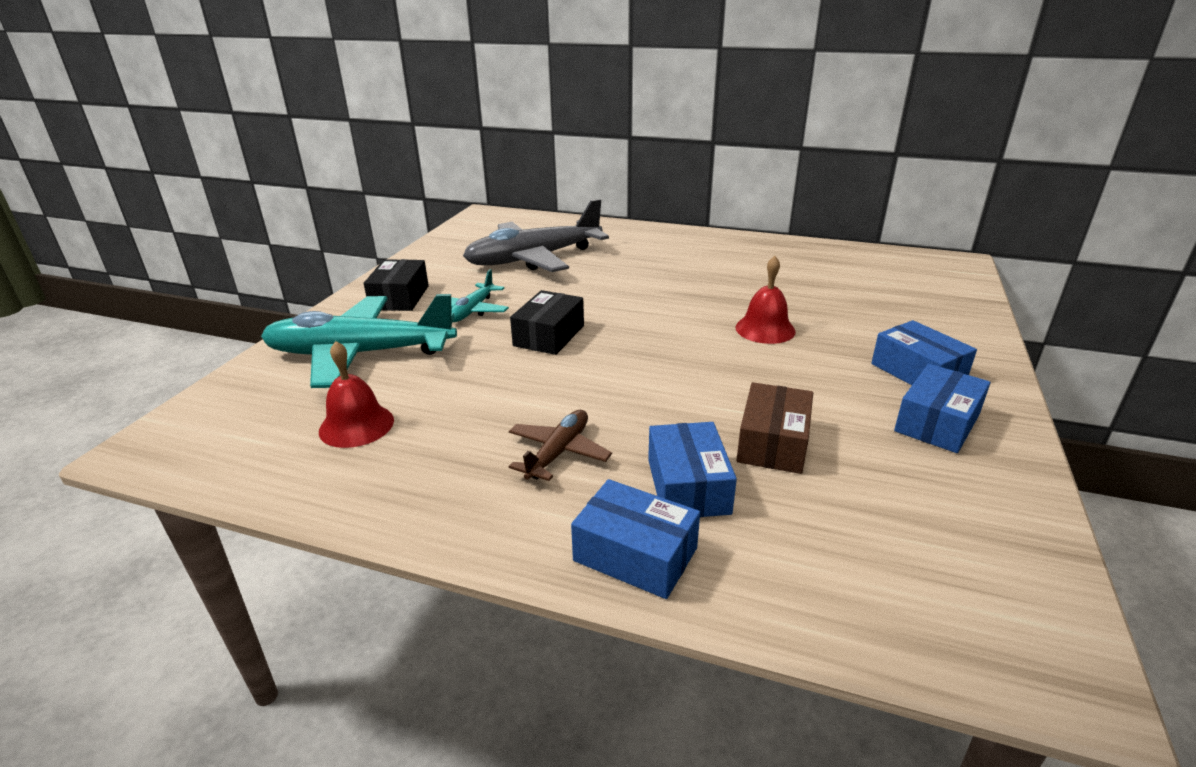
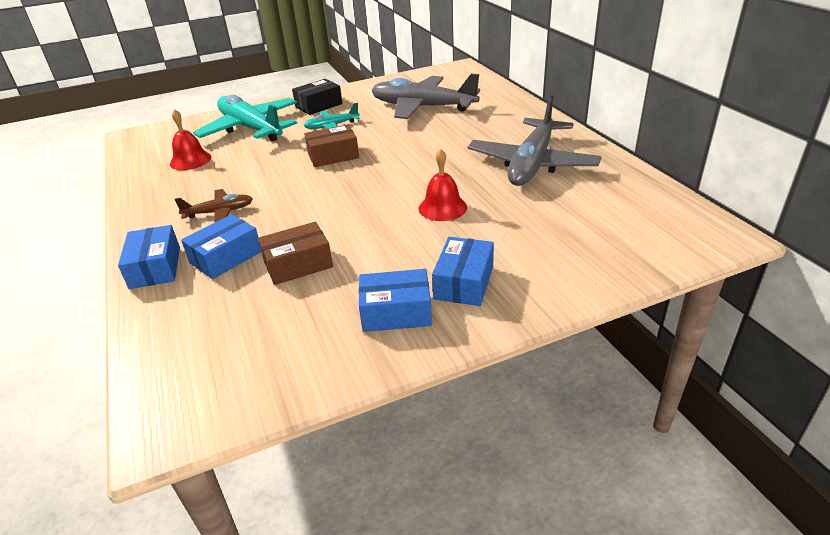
camera: 50 degrees right, 5 degrees up
black box [510,290,584,355] -> brown box [304,125,359,167]
none -> grey plane [468,94,602,186]

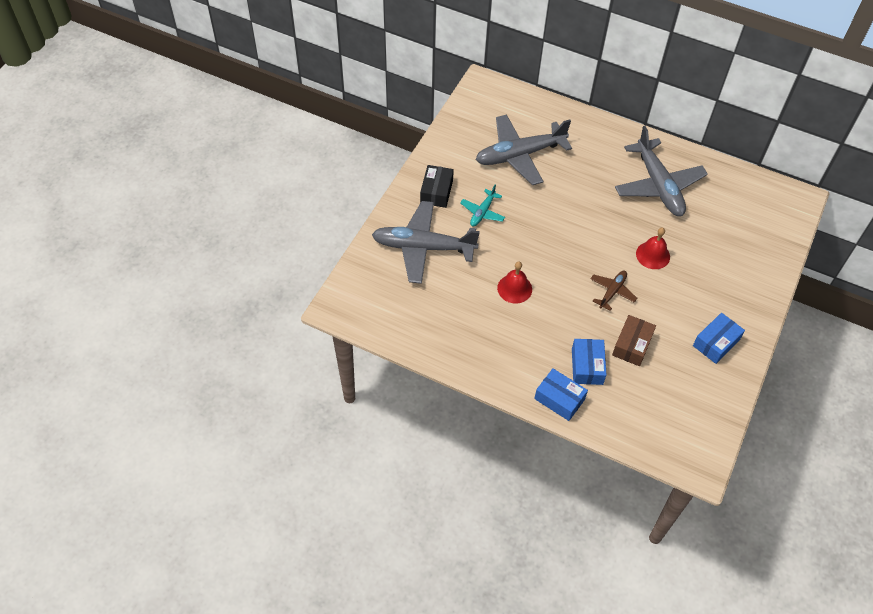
camera: 45 degrees left, 20 degrees up
red bell [170,109,211,170] -> red bell moved to [497,262,532,304]
brown plane [174,189,253,222] -> brown plane moved to [590,271,637,311]
turquoise plane [193,95,297,142] -> grey plane [372,201,480,284]
brown box [304,125,359,167] -> none
blue box [432,237,494,306] -> none

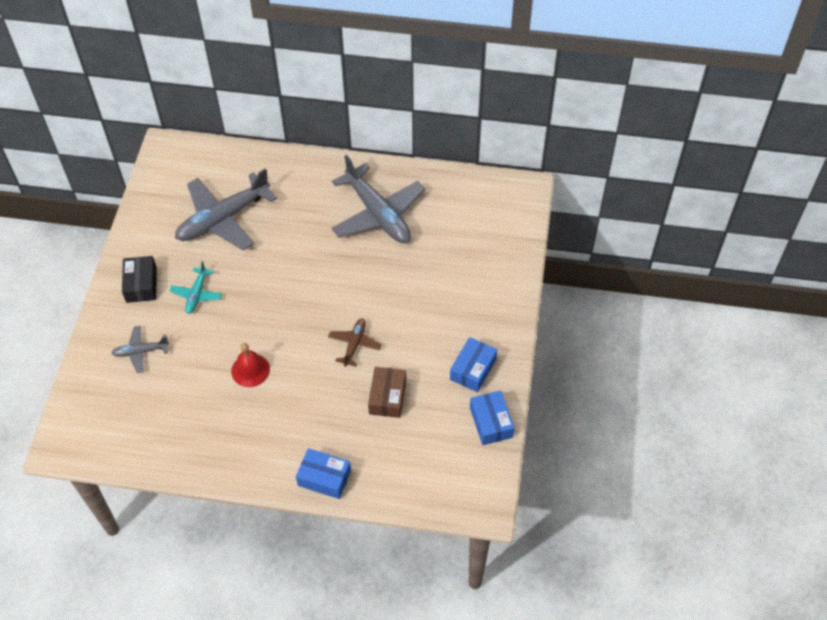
camera: 15 degrees left, 0 degrees up
grey plane [372,201,480,284] -> grey plane [111,326,170,373], size x0.49
blue box [572,339,607,385] -> blue box moved to [470,391,515,445]
red bell [636,228,670,269] -> none

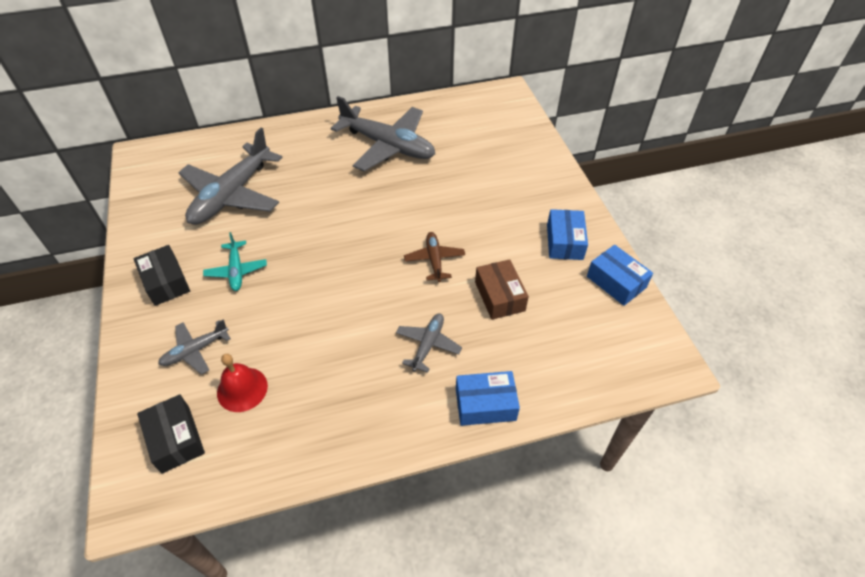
camera: 25 degrees left, 5 degrees down
red bell [231,343,270,387] -> red bell moved to [217,354,268,412]
none -> black box [137,394,205,474]
none -> grey plane [396,313,462,373]

